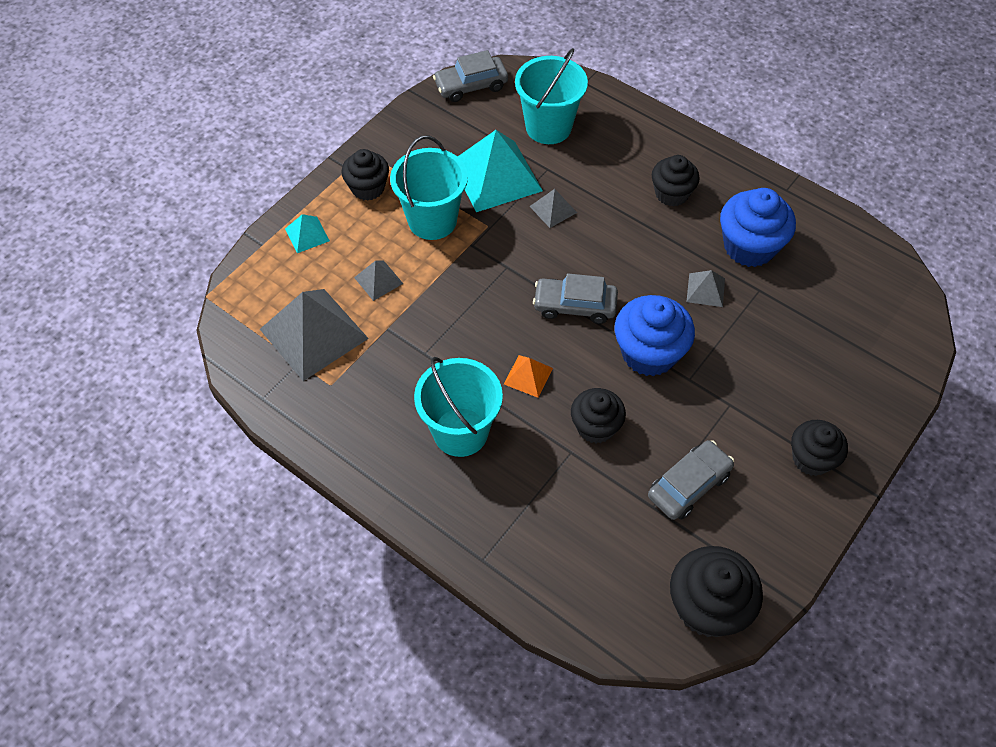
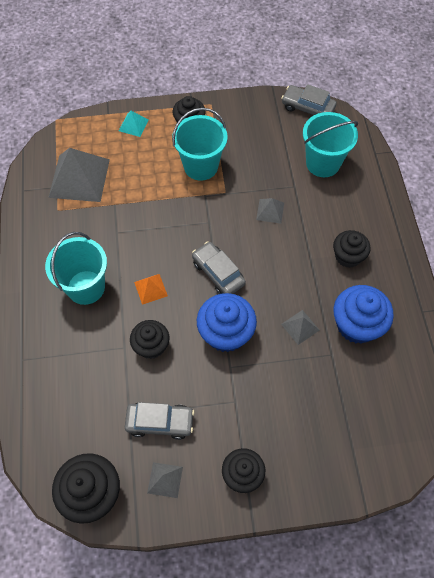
camera: 45 degrees right, 5 degrees up
grey pyramid [354,261,403,301] -> grey pyramid moved to [147,462,183,498]
turquoise pyramid [458,130,543,212] -> none

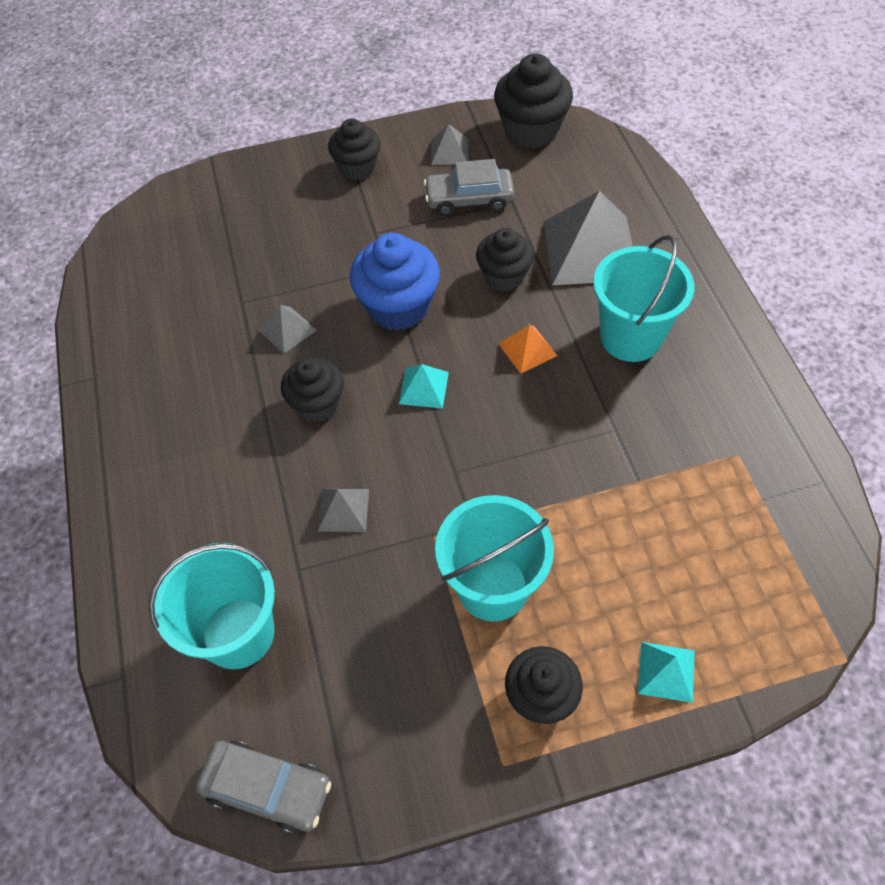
camera: 175 degrees right, 5 degrees down
grey pyramid [48,148,110,202] -> grey pyramid moved to [543,191,633,285]
grey car [192,242,246,294] -> turquoise pyramid [399,364,449,408]
black cupcake [333,230,370,268] -> black cupcake moved to [281,358,344,422]
blue cupcake [333,285,394,344] -> none

